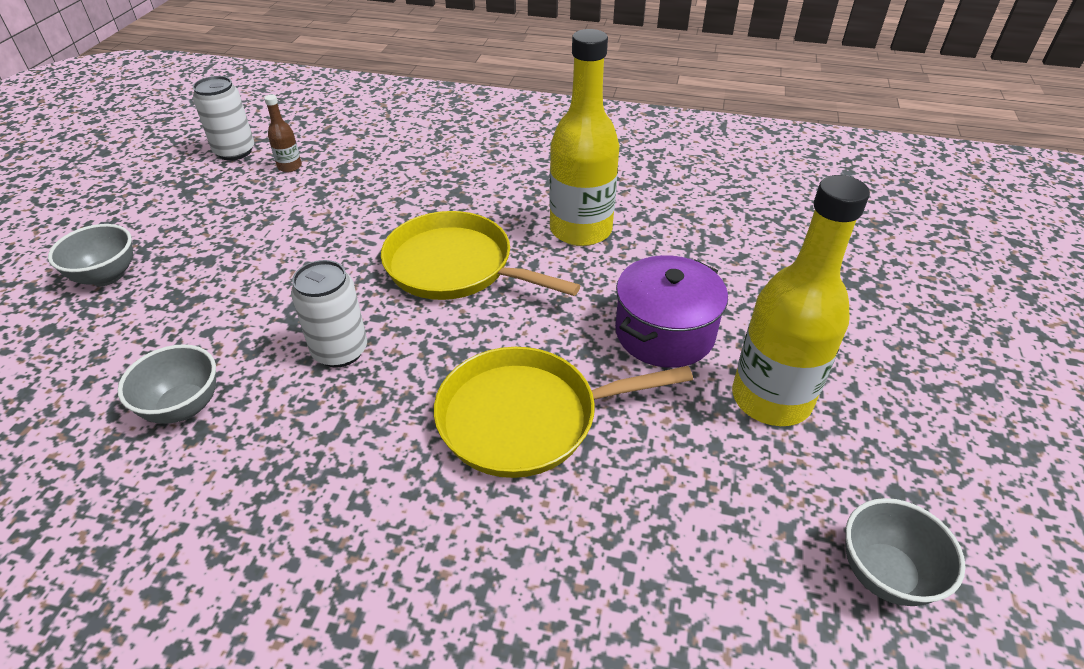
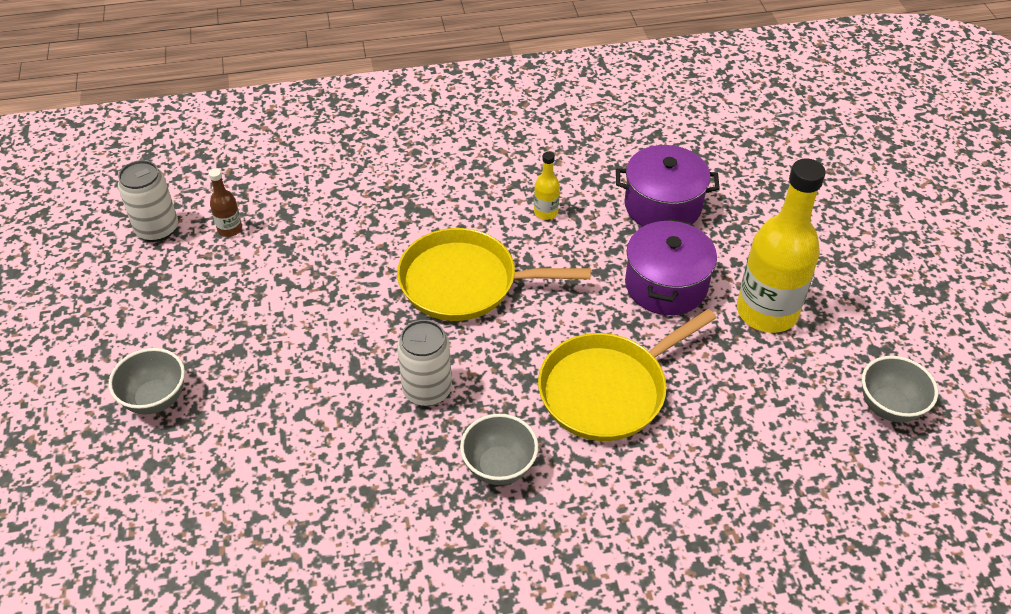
camera: 25 degrees left, 5 degrees up
grey bowl [118,344,216,424] -> grey bowl moved to [460,414,538,485]
yellow bottle [549,29,619,246] -> yellow bottle [534,152,560,220], size x0.43
none -> purple pot [616,145,720,226]

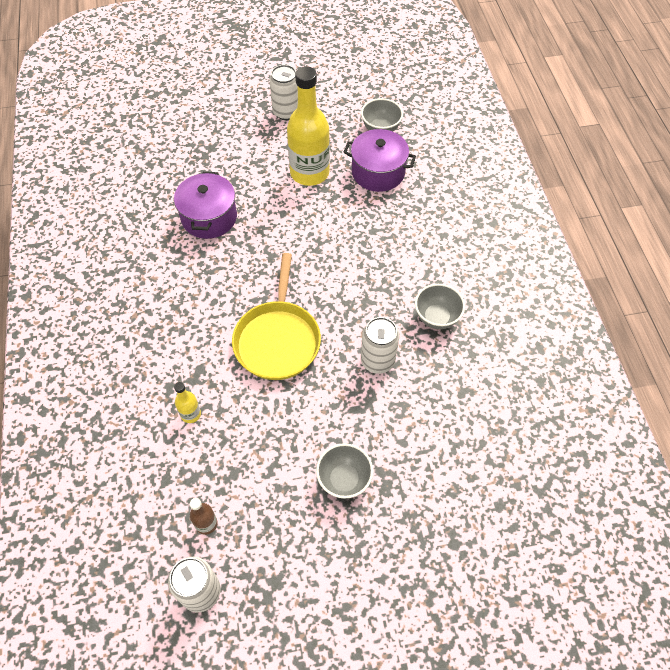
camera: 90 degrees left, 10 degrees up
grey bowl [109,348,185,415] -> grey bowl moved to [316,443,373,499]
yellow bottle [534,152,560,220] -> yellow bottle moved to [174,382,201,423]
yellow pan [538,309,716,441] -> none
purple pot [625,218,717,315] -> purple pot moved to [344,129,416,192]
none -> white can [269,65,298,120]

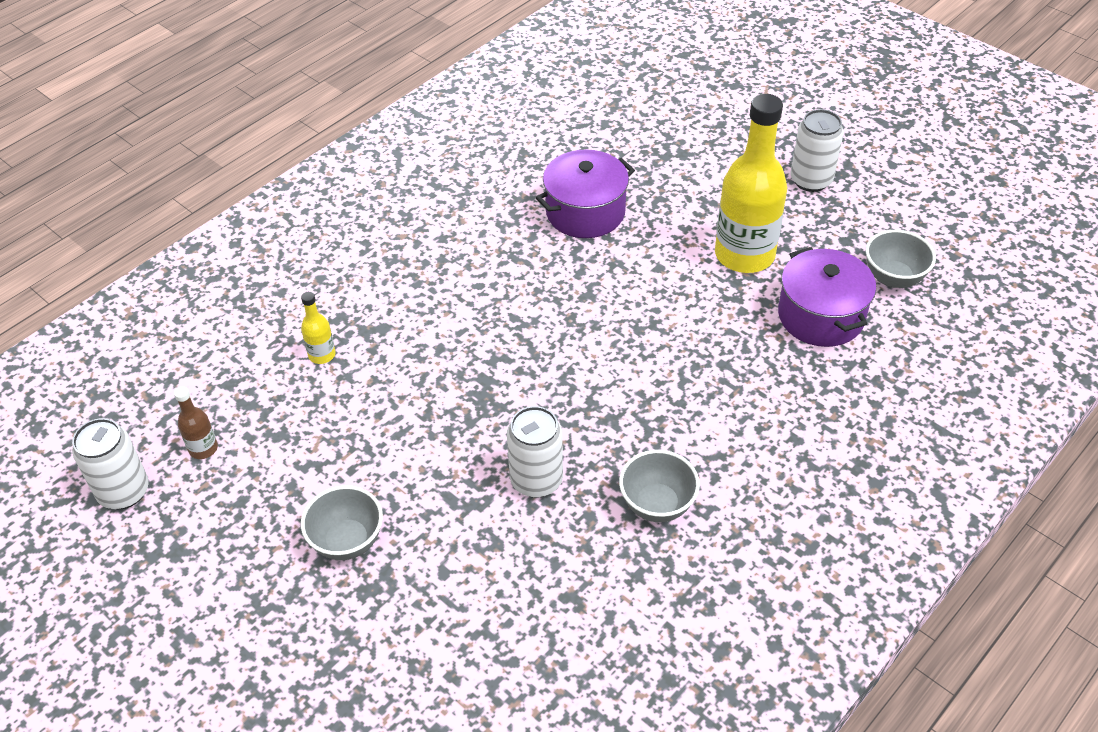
camera: 55 degrees right, 10 degrees down
yellow pan [232,253,321,380] -> none

